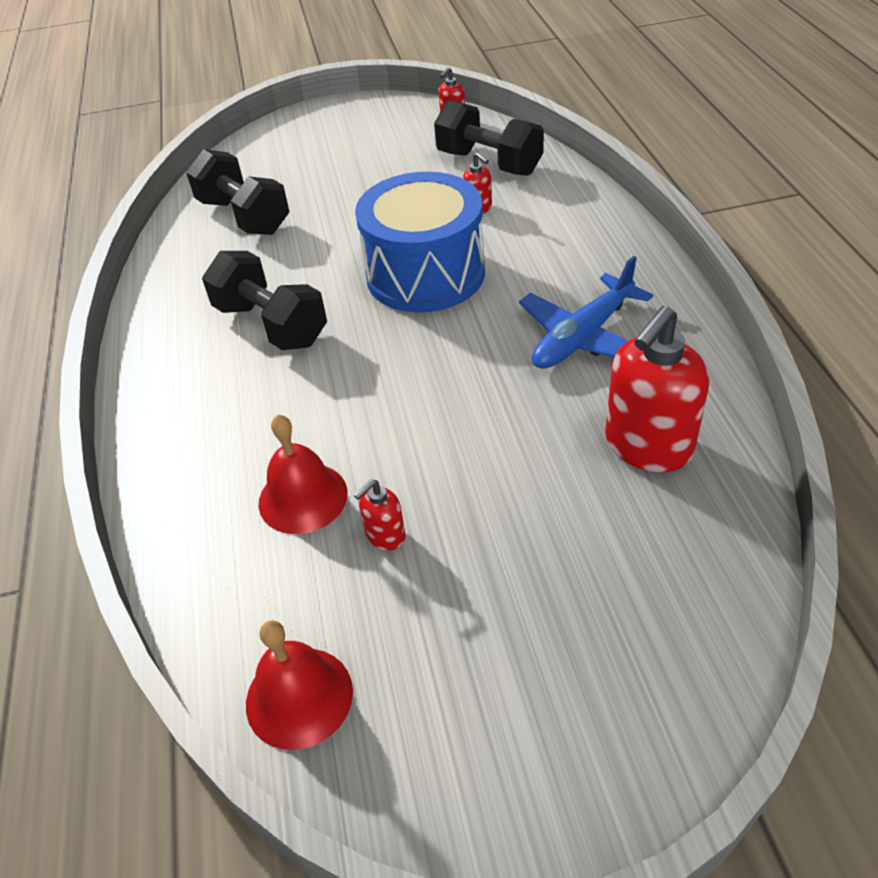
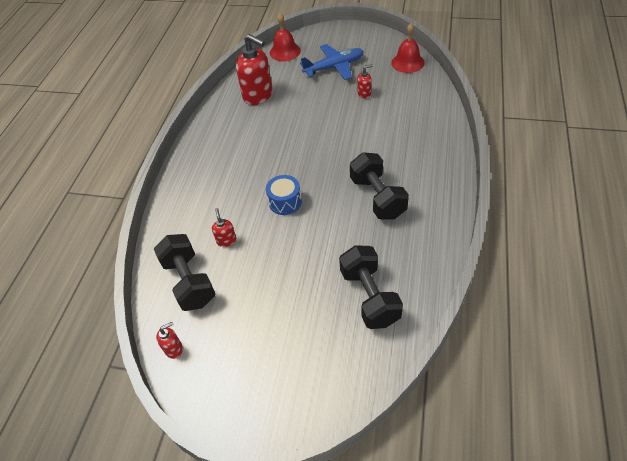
camera: 155 degrees left, 5 degrees up
red bell [259,415,348,534] -> red bell moved to [270,14,301,61]
blue drum [355,172,485,312] -> blue drum [266,175,302,215], size x0.49
blue plane [519,256,653,369] -> blue plane moved to [300,44,364,80]
red soap dispenser [605,306,709,472] -> red soap dispenser turned 60 degrees clockwise [236,34,273,105]

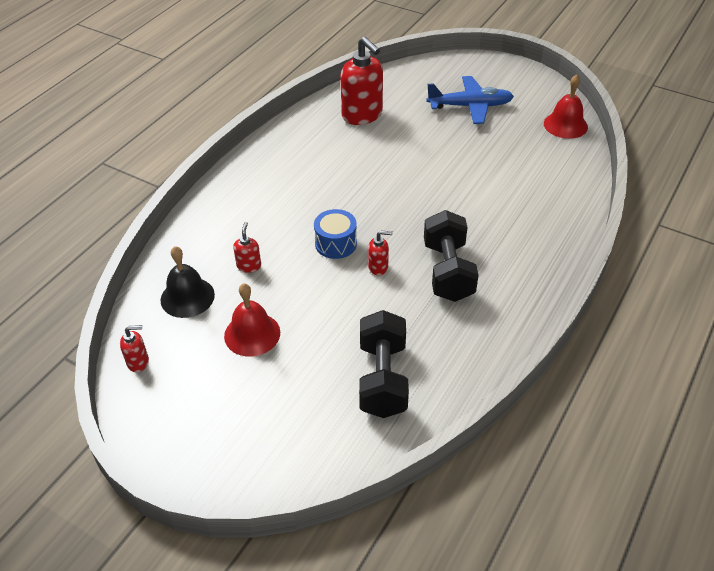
camera: 15 degrees right, 5 degrees down
black dumbbell [154,234,215,311] -> black bell [161,246,215,318]
red bell [270,14,301,61] -> red bell moved to [224,283,280,357]
red soap dispenser [357,64,373,98] -> red soap dispenser moved to [368,230,393,275]

